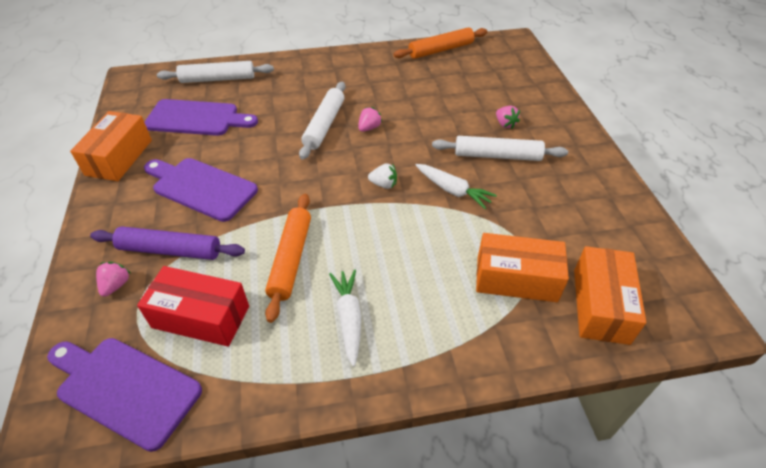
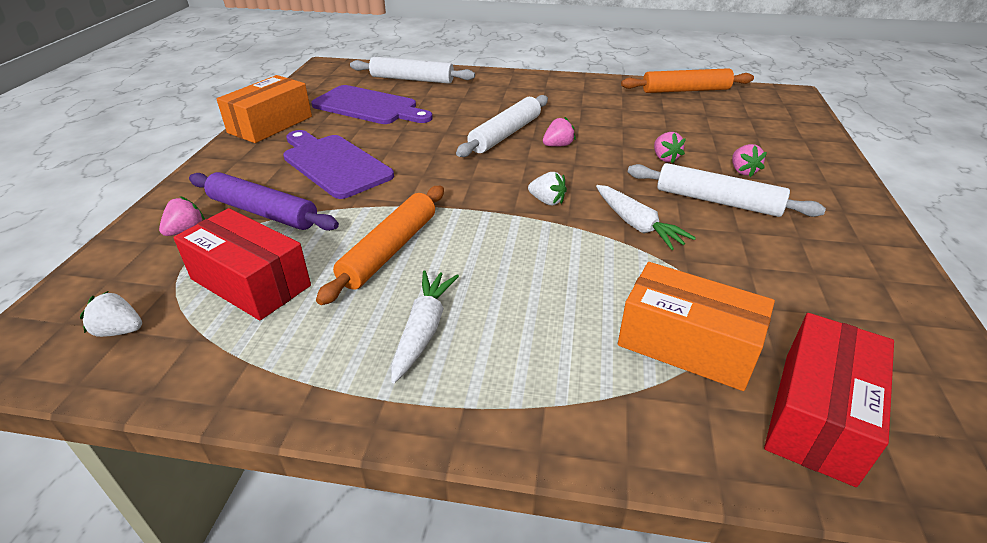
camera: 20 degrees right, 10 degrees down
purple cutting board [47,338,202,452] -> white strawberry [80,291,142,337]
orange box [574,246,646,345] -> red box [764,313,894,487]
none -> pink strawberry [654,132,686,163]

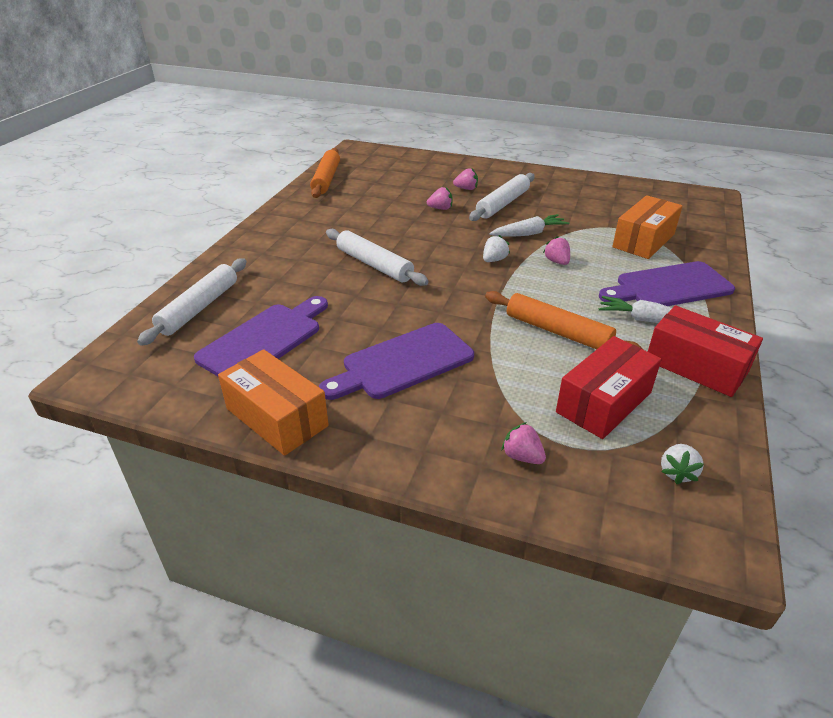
camera: 80 degrees left, 0 degrees up
purple rolling pin [189,172,339,231] -> none
pink strawberry [543,117,576,147] -> pink strawberry moved to [543,236,570,265]
red box [764,313,894,487] -> red box moved to [648,305,763,397]
none -> purple cutting board [599,261,735,306]

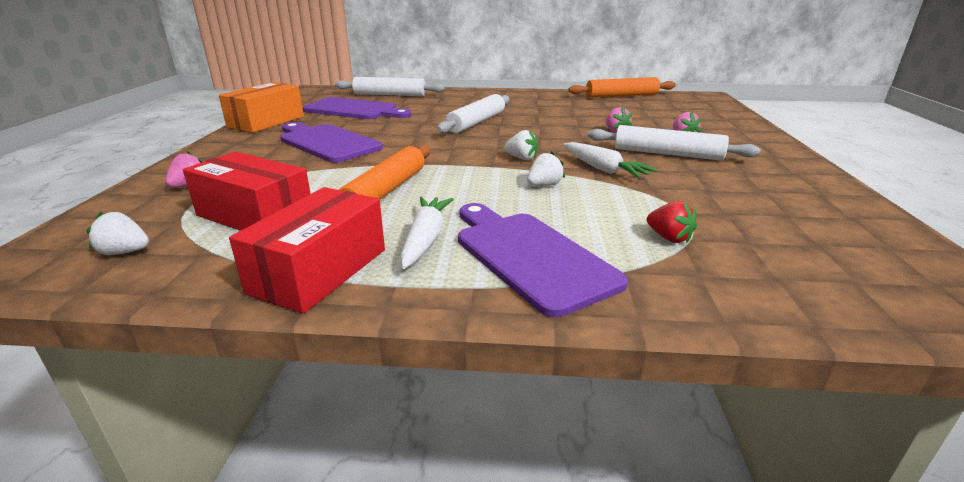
camera: 75 degrees right, 10 degrees down
pink strawberry [543,236,570,265] -> white strawberry [527,151,565,186]
orange box [612,195,682,259] -> red strawberry [647,201,697,243]

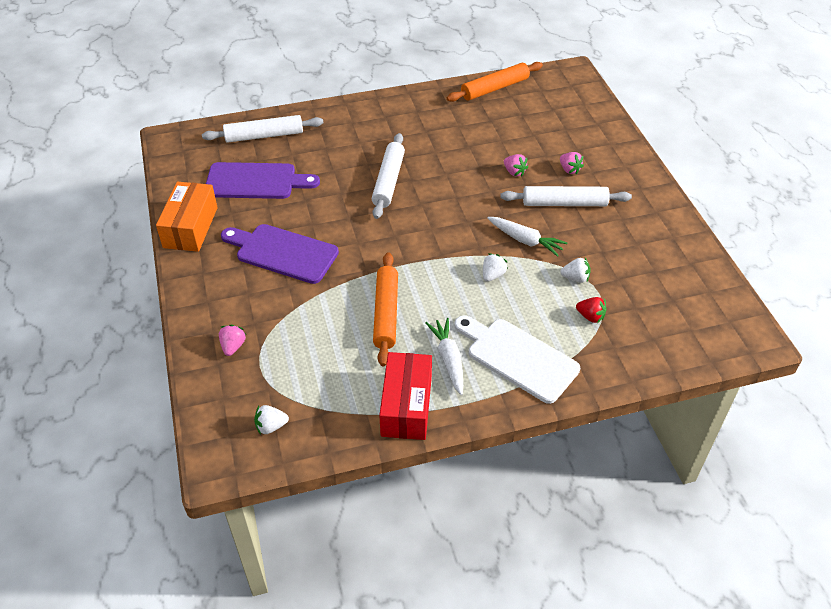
camera: 20 degrees left, 20 degrees up
red box [183,152,311,231] -> none
purple cutting board [458,203,628,317] -> white cutting board [454,315,580,404]
white strawberry [504,129,538,160] -> white strawberry moved to [560,258,591,283]

